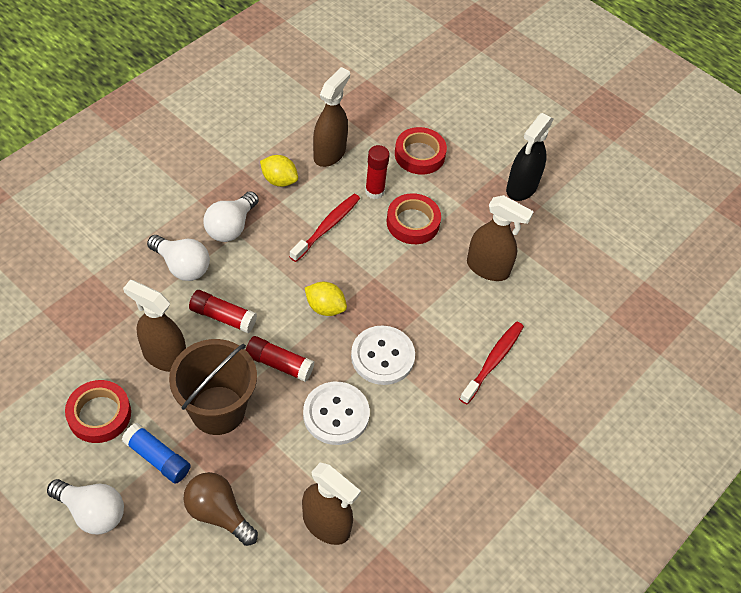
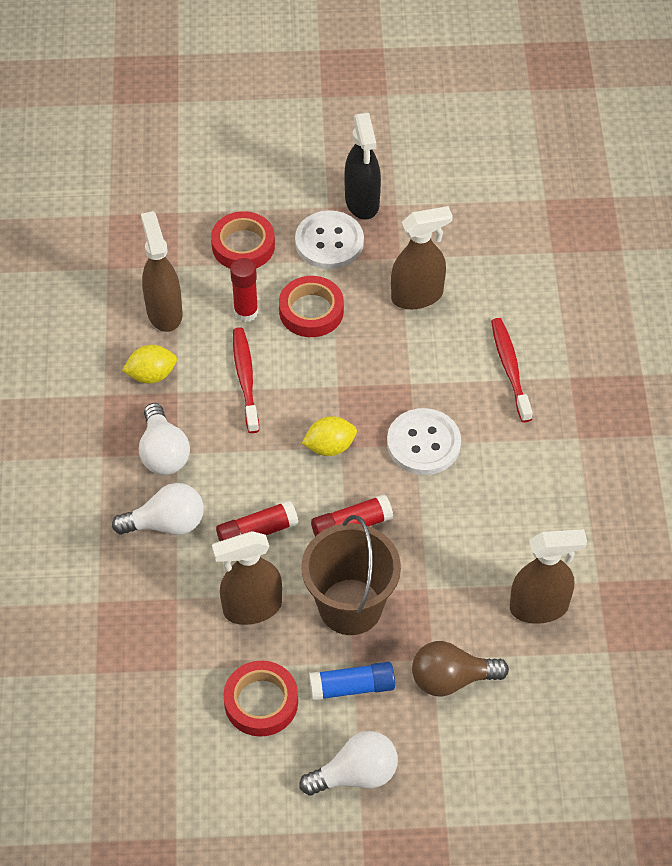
camera: 40 degrees left, 0 degrees up
white button [303,382,370,445] -> white button moved to [295,210,364,269]

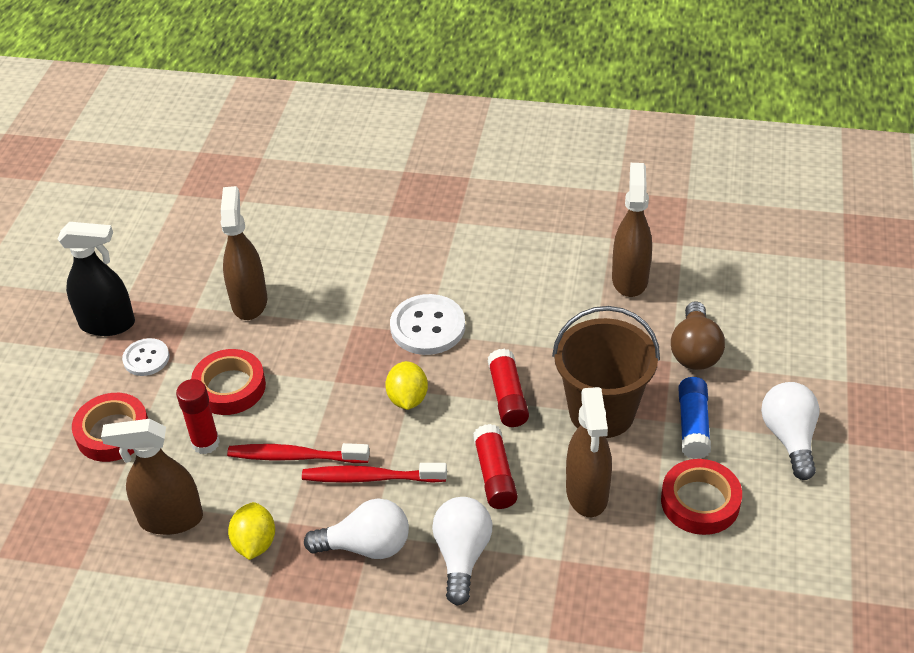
camera: 75 degrees left, 10 degrees down
white button [295,210,364,269] -> white button [122,338,169,376], size x0.60
red toothbrush [491,318,533,422] -> red toothbrush moved to [302,463,447,483]

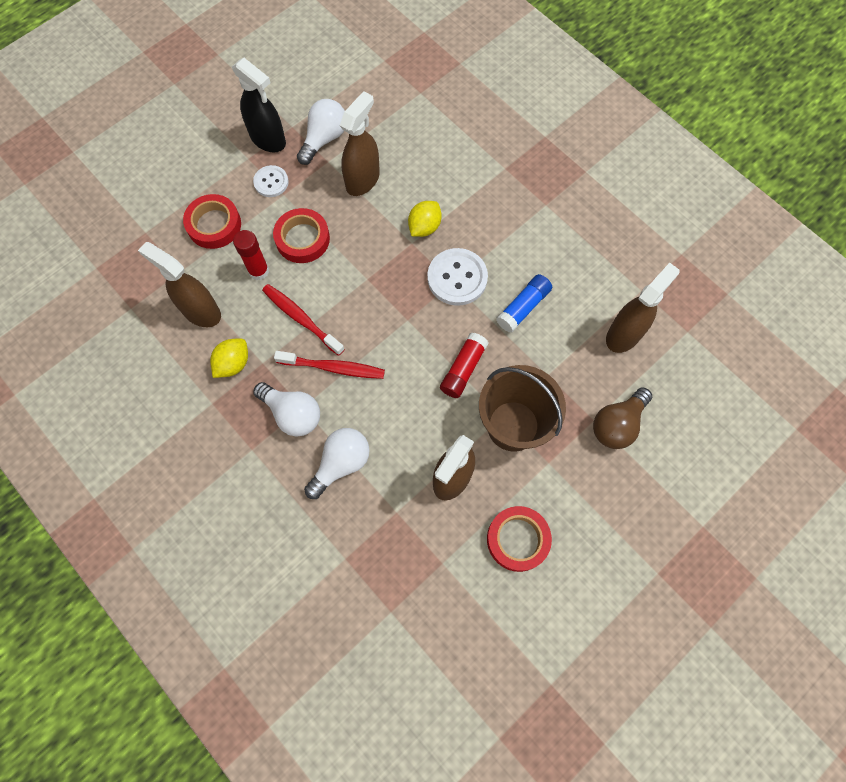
camera: 35 degrees right, 25 degrees up
red toothbrush [302,463,447,483] -> red toothbrush turned 150 degrees clockwise [274,351,385,379]
yellow lemon [385,361,428,410] -> yellow lemon moved to [408,201,442,237]
red glue stick [473,424,517,509] -> none
blue glue stick [679,377,711,459] -> blue glue stick moved to [496,274,552,333]
white light bulb [761,382,819,480] -> white light bulb moved to [297,99,345,165]

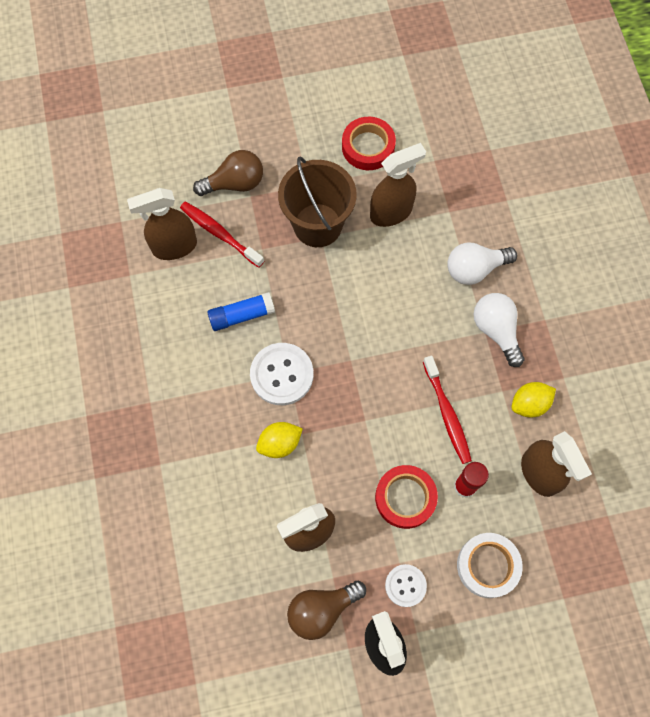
camera: 150 degrees left, 0 degrees up
red tape [183,194,241,249] -> white tape [457,533,523,598]
red toothbrush [274,351,385,379] -> red toothbrush moved to [180,202,264,268]
white light bulb [297,99,345,165] -> brown light bulb [287,581,366,640]
red glue stick [440,333,488,398] -> none

